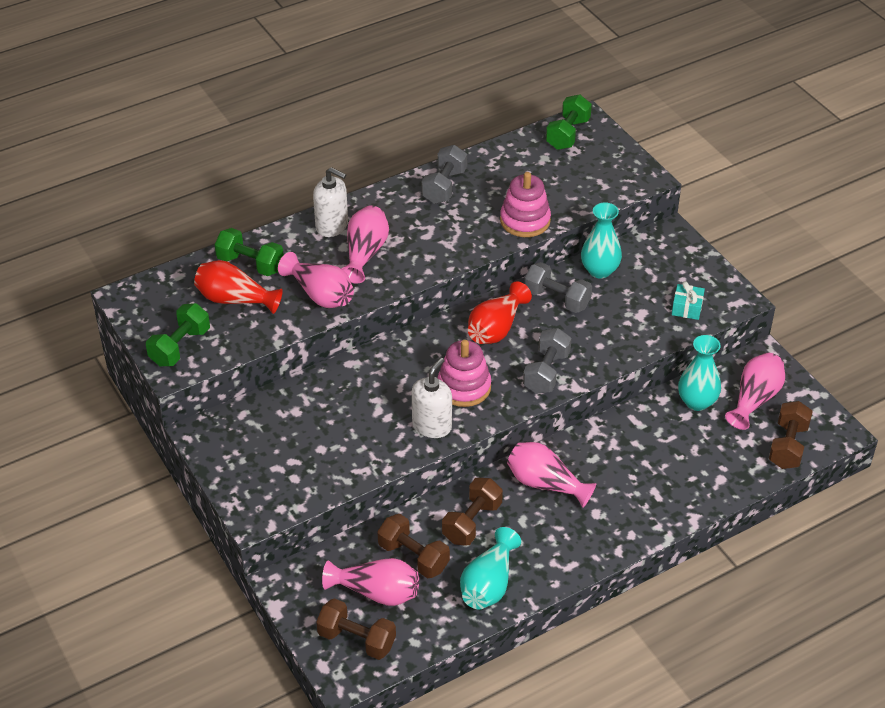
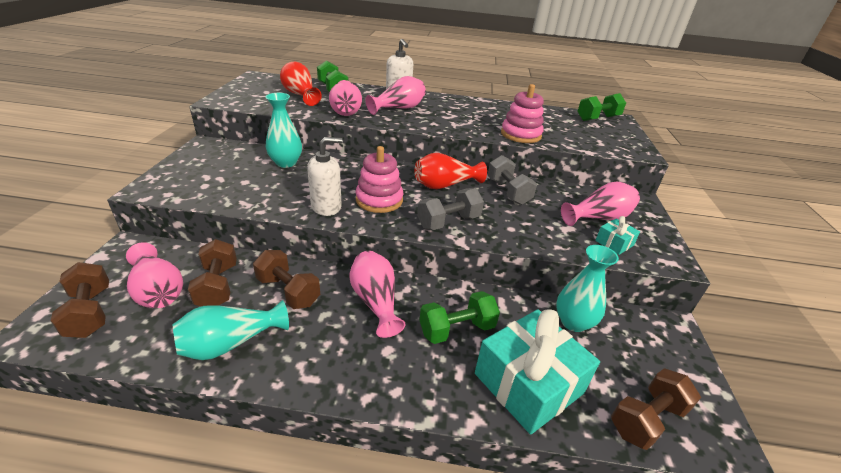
camera: 35 degrees right, 10 degrees down
green dumbbell [146,303,210,366] -> green dumbbell moved to [420,291,500,344]
grey dumbbell [422,145,467,204] -> none
brown dumbbell [442,478,503,546] -> brown dumbbell turned 60 degrees clockwise [253,250,320,309]
turquoise vase [581,202,622,279] -> turquoise vase moved to [266,93,302,168]
pink vase [725,352,785,430] -> pink vase moved to [561,182,640,226]
none -> turquoise gift [475,309,600,434]

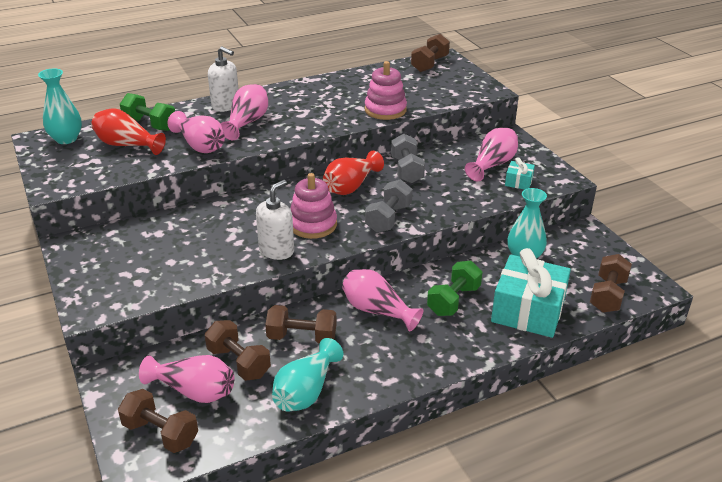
camera: 30 degrees left, 0 degrees up
turquoise vase [266,93,302,168] -> turquoise vase moved to [38,68,82,144]
grey dumbbell [487,155,537,205] -> grey dumbbell turned 45 degrees clockwise [391,134,425,184]
green dumbbell [578,93,626,121] -> brown dumbbell [411,34,450,72]

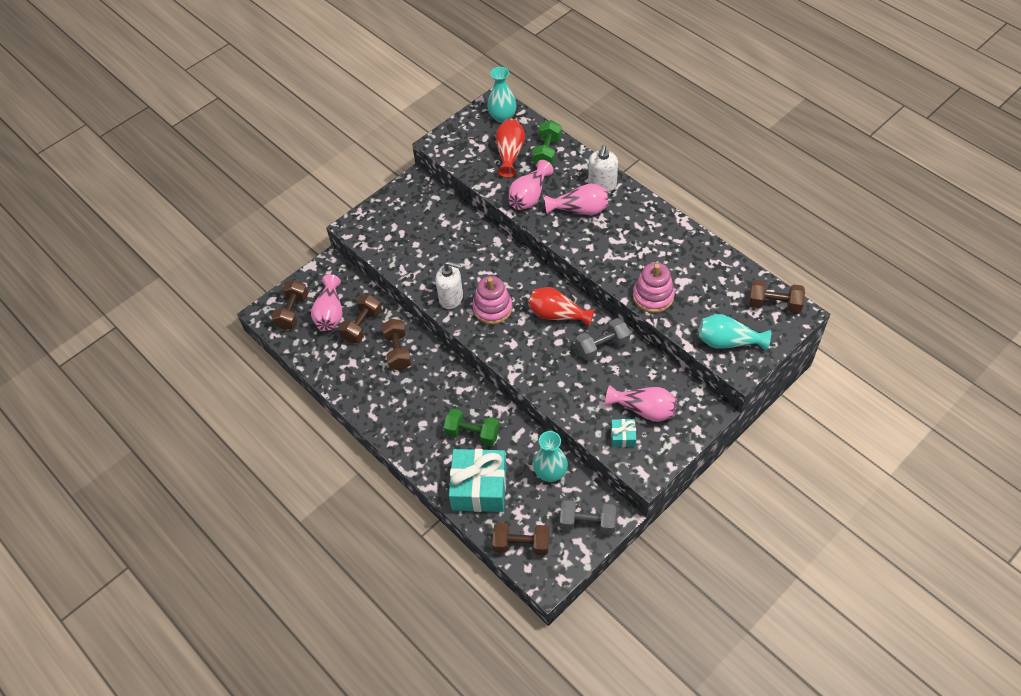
camera: 75 degrees right, 20 degrees up
turquoise vase [272,338,343,412] -> turquoise vase moved to [698,314,771,351]
pink vase [342,269,423,332] -> none
grey dumbbell [365,179,413,233] -> grey dumbbell moved to [560,500,616,534]

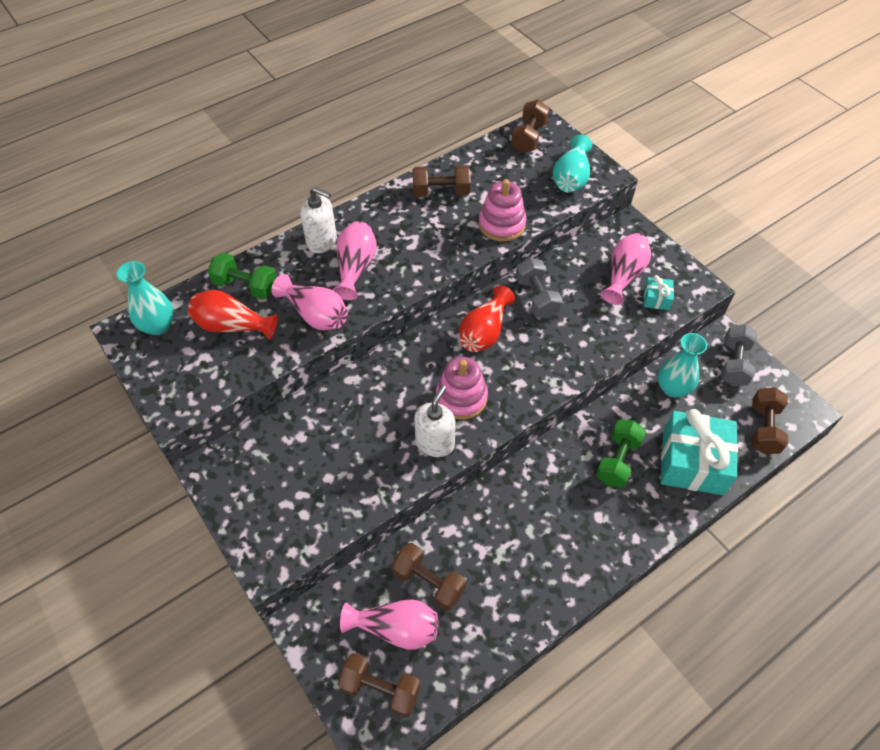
camera: 85 degrees left, 0 degrees up
brown dumbbell [381,319,412,370] -> brown dumbbell moved to [413,165,471,197]

